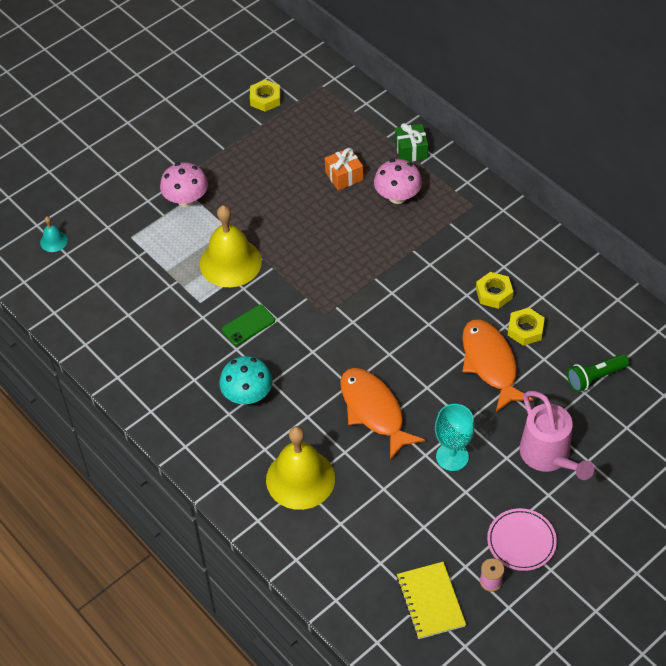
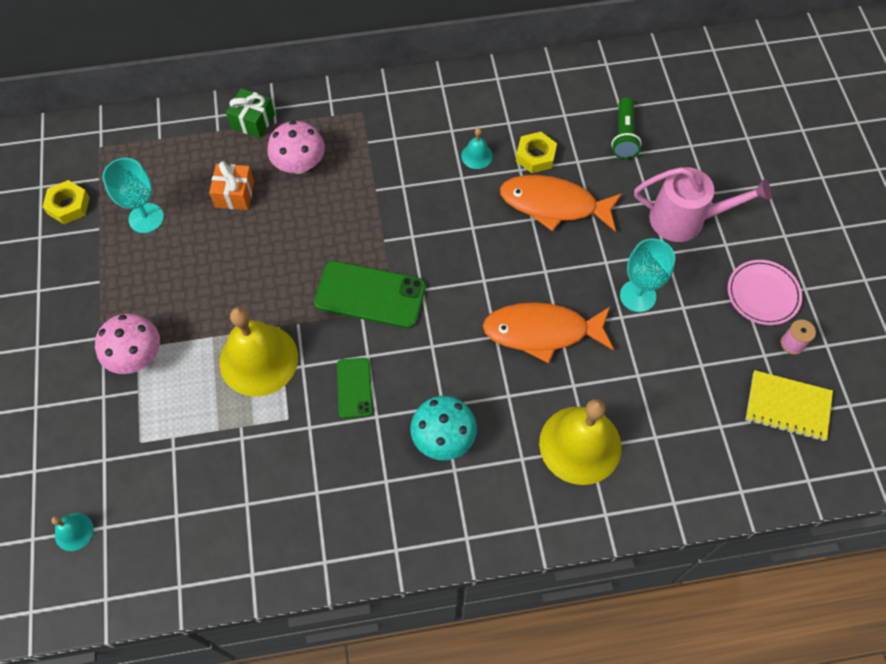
camera: 60 degrees left, 10 degrees up
yellow nut [476,272,513,309] -> turquoise bell [461,128,493,169]
none -> turquoise goblet [102,158,164,233]
none -> green phone [314,261,426,329]

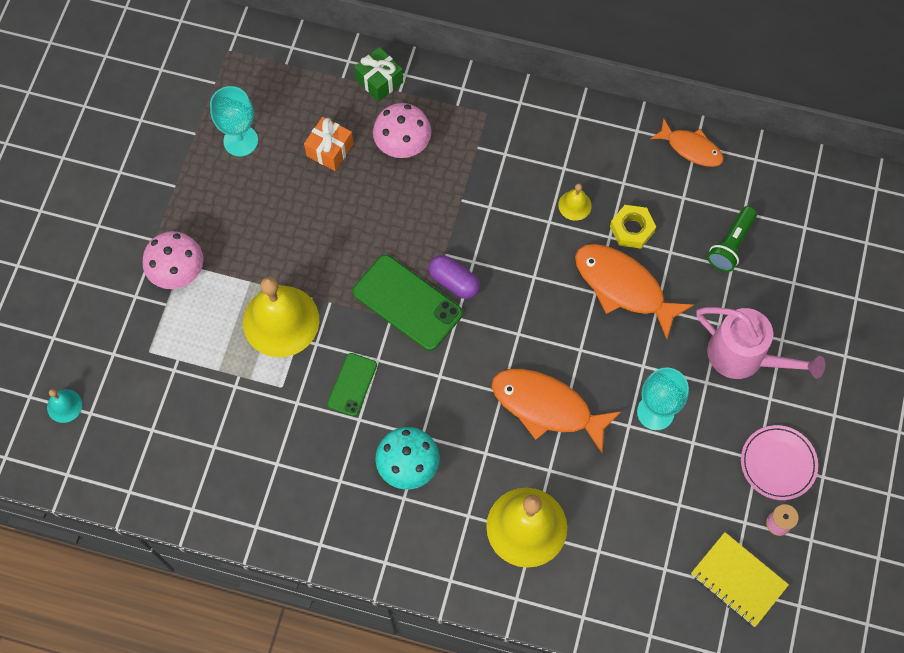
camera: 25 degrees right, 5 degrees up
yellow nut [43,180,90,224] -> none
turquoise bell [461,128,493,169] -> yellow bell [558,183,592,221]
none -> purple capsule [429,255,480,299]
none -> orange fish [651,118,724,167]

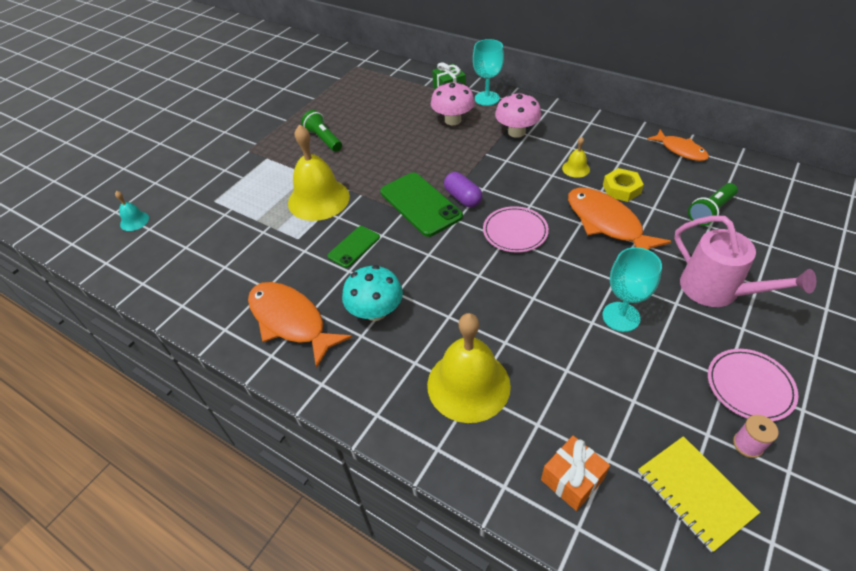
camera: 20 degrees right, 20 degrees down
pink mushroom [143,231,203,289] -> pink mushroom moved to [495,93,541,138]
turquoise goblet [210,86,258,156] -> turquoise goblet moved to [473,39,504,106]
orange gift [304,117,353,171] -> orange gift moved to [541,436,610,511]
orange fish [492,369,621,454] -> orange fish moved to [248,282,352,369]
none -> green flashlight [301,110,342,152]
none -> pink plate [483,206,549,253]

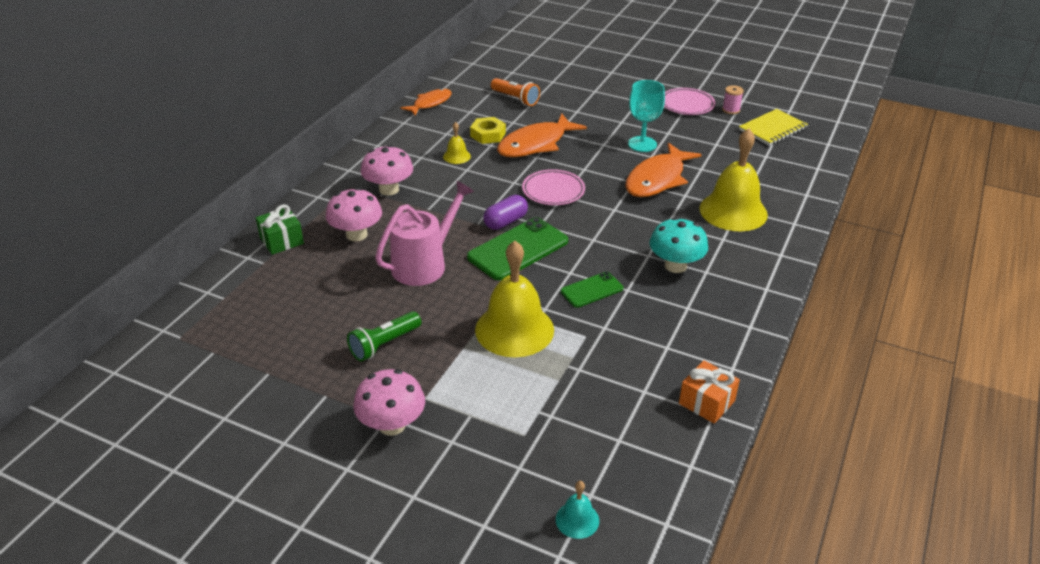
camera: 100 degrees left, 10 degrees down
orange fish [248,282,352,369] -> orange fish moved to [625,143,702,197]
green phone [327,226,380,268] -> green phone turned 60 degrees counterclockwise [561,272,624,308]
turquoise goblet [473,39,504,106] -> none
orange gift [541,436,610,511] -> orange gift moved to [679,360,740,424]
pink watering can [674,215,816,307] -> pink watering can moved to [375,181,474,286]
green flashlight [688,183,738,226] -> orange flashlight [491,78,540,106]
none -> pink mushroom [353,369,425,436]

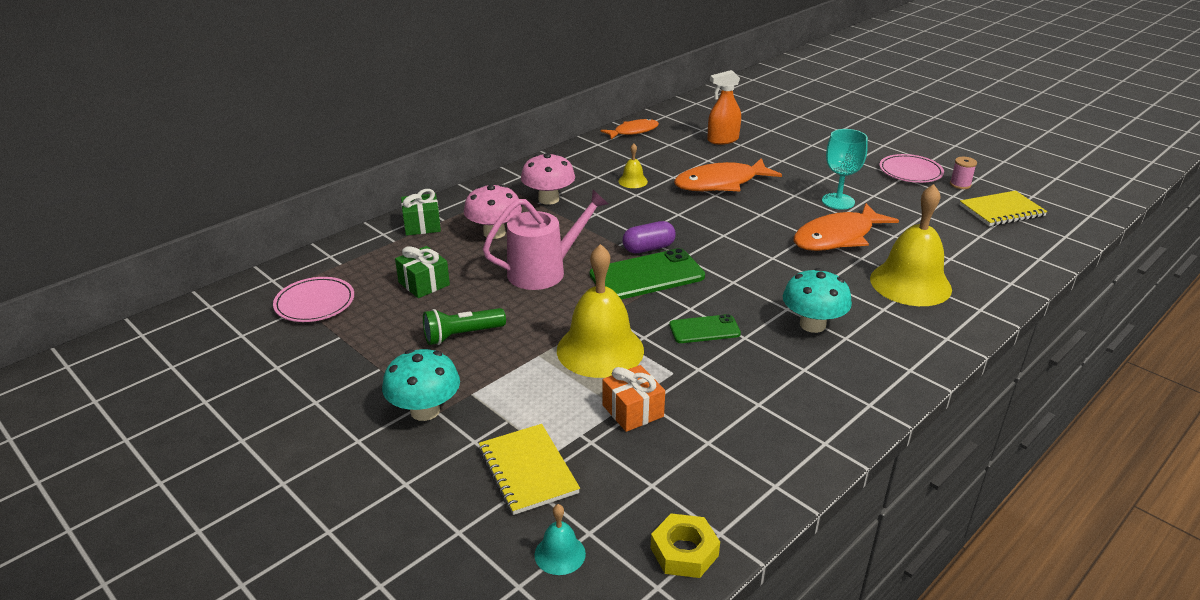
camera: 20 degrees right, 5 degrees down
pink mushroom [353,369,425,436] -> turquoise mushroom [382,349,460,421]
yellow nut [470,117,506,144] -> yellow nut moved to [651,513,720,578]
orange flashlight [491,78,540,106] -> orange spray bottle [707,70,741,145]
pink plate [522,169,585,205] -> pink plate moved to [273,277,354,322]
orange gift [679,360,740,424] -> orange gift moved to [603,365,665,432]
none -> green gift [395,246,450,298]
none -> yellow notebook [479,424,580,515]

